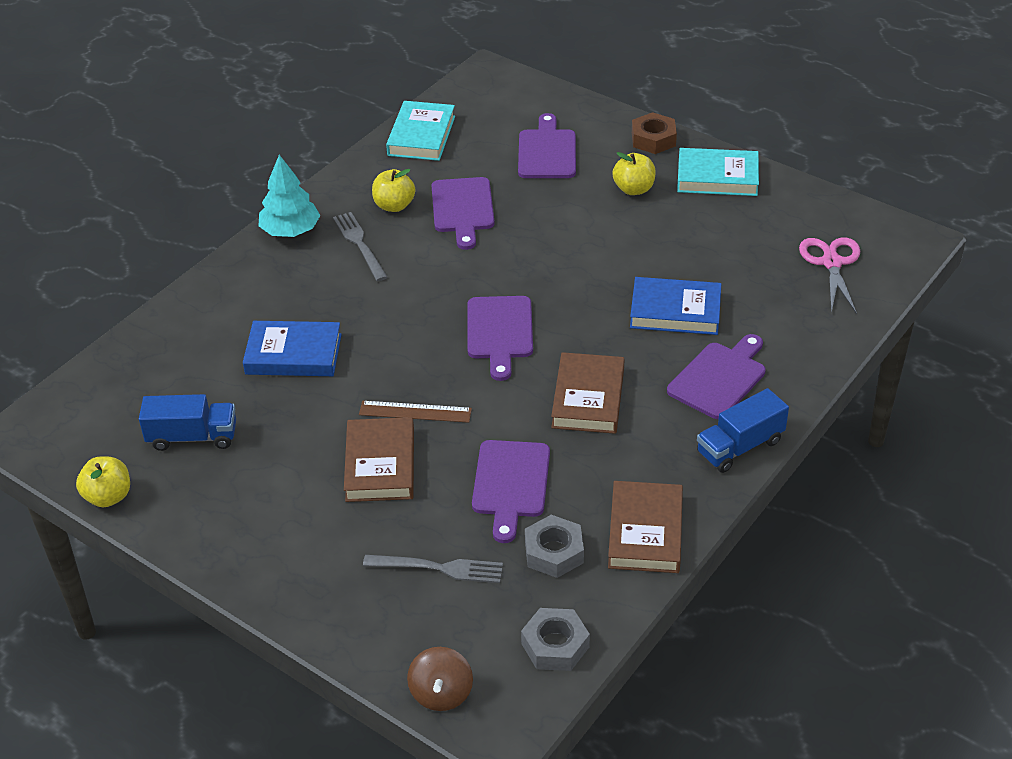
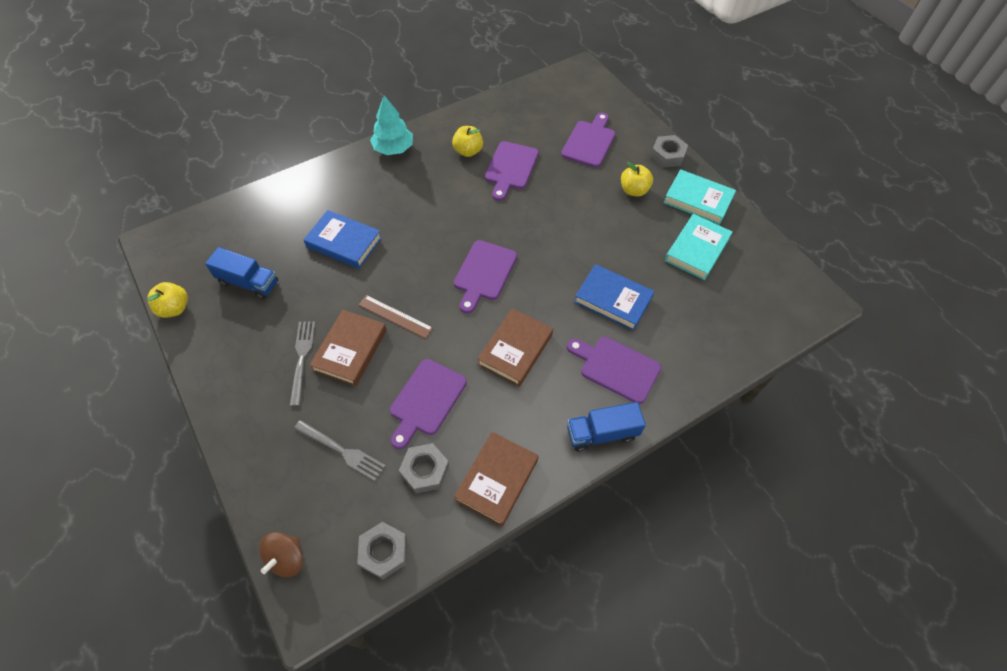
camera: 20 degrees right, 15 degrees up
grey fork [333,212,387,281] -> grey fork moved to [290,321,315,406]
turquoise book [386,101,455,161] -> turquoise book moved to [665,214,733,280]
brown nut [632,112,677,154] -> grey nut [651,135,688,168]
purple cutting board [667,334,766,419] -> purple cutting board turned 120 degrees counterclockwise [567,337,661,404]
pink scissors [799,237,860,314] -> none

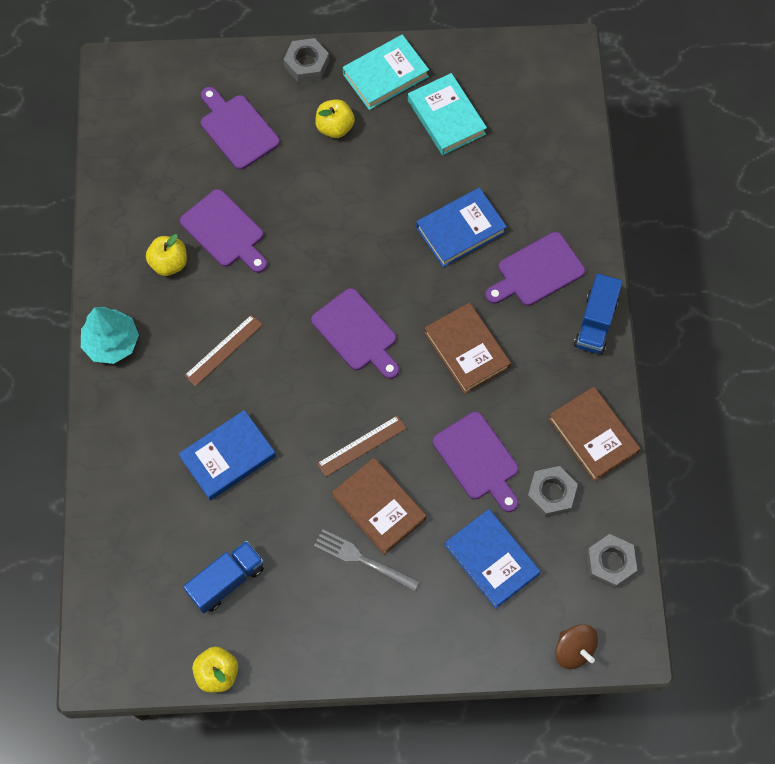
camera: 60 degrees left, 10 degrees up
grey fork [294,420,386,481] -> blue book [445,509,540,609]
none -> brown ruler [184,314,263,386]

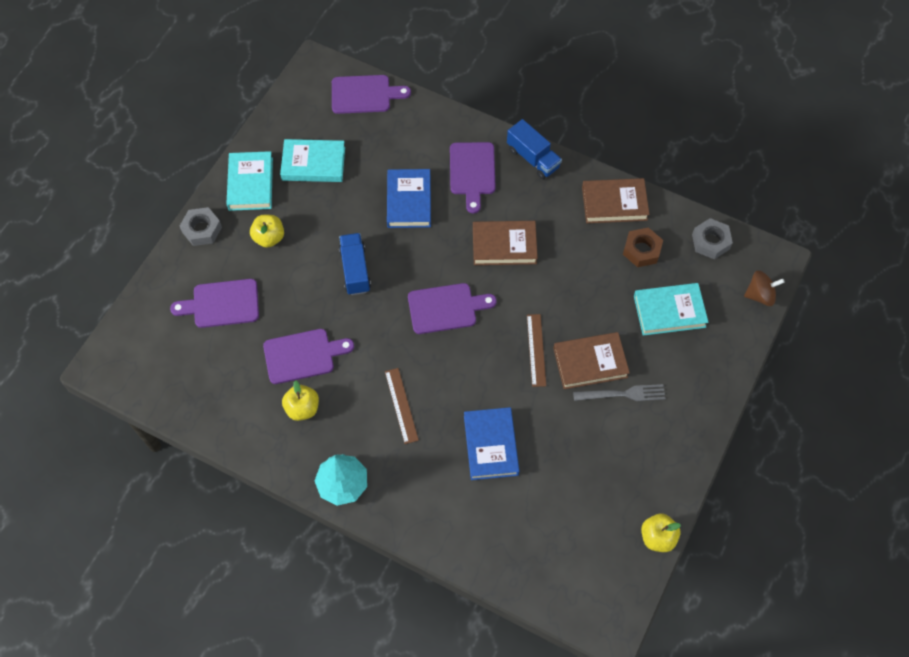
camera: 60 degrees left, 5 degrees down
blue truck [183,541,264,614] -> blue truck moved to [339,233,371,295]
grey fork [314,529,419,591] -> grey fork turned 150 degrees counterclockwise [573,384,666,401]
purple cutting board [433,412,518,512] -> purple cutting board moved to [332,75,411,114]
blue book [445,509,540,609] -> turquoise book [634,283,709,336]
grey nut [527,466,578,518] -> brown nut [623,227,663,267]

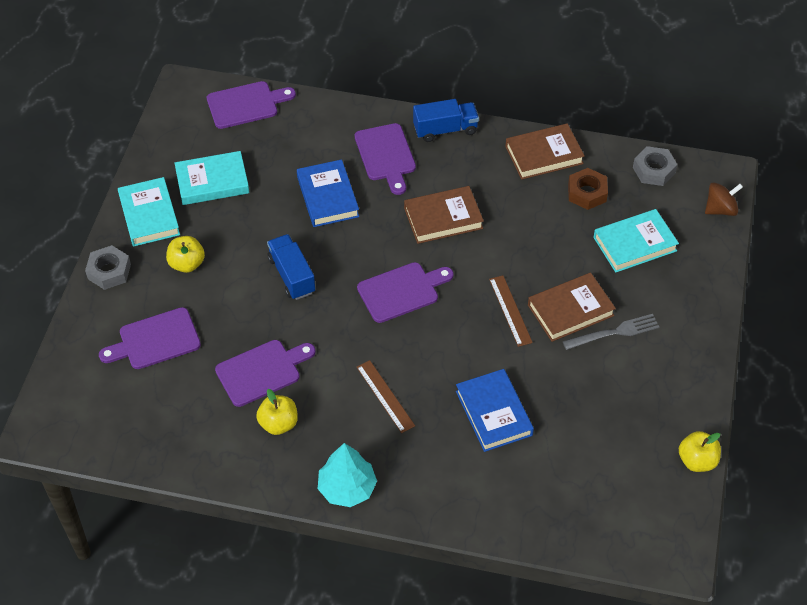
camera: 15 degrees left, 10 degrees down
blue truck [507,119,562,179] -> blue truck turned 45 degrees counterclockwise [413,99,479,142]

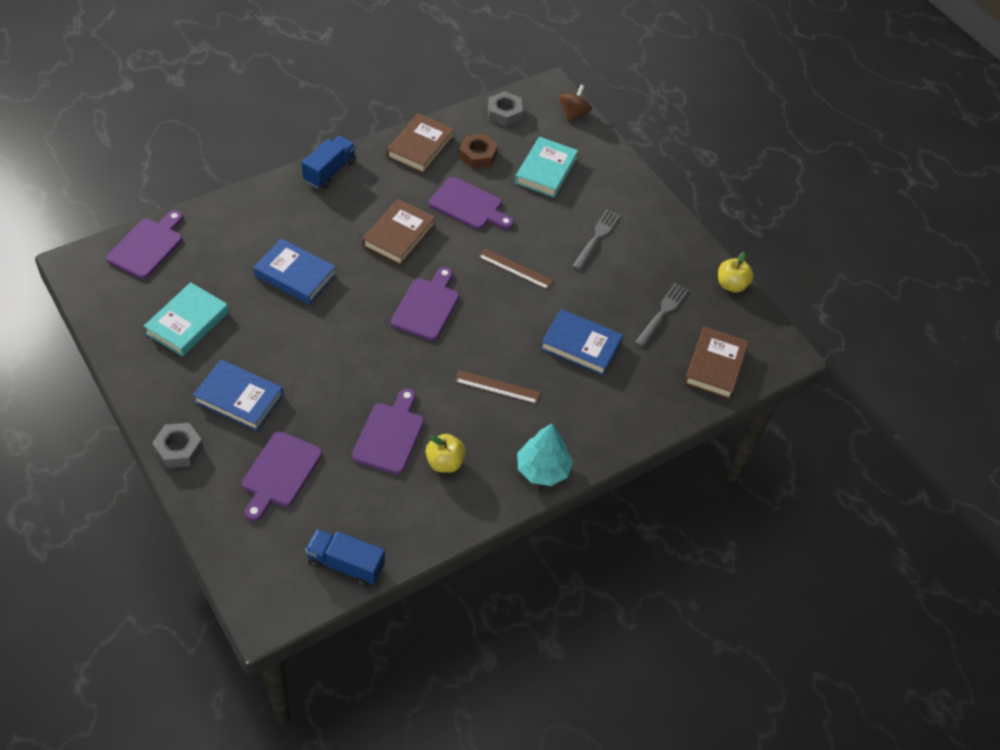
camera: 50 degrees left, 0 degrees up
turquoise book [118,177,180,247] -> none
yellow apple [166,236,205,273] -> blue book [193,359,283,431]
blue truck [267,234,315,300] -> blue truck moved to [305,529,385,587]
purple cutting board [355,123,416,195] -> purple cutting board moved to [429,177,514,229]
brown book [528,273,616,342] -> brown book moved to [684,326,749,399]
none -> grey fork [635,283,689,347]

